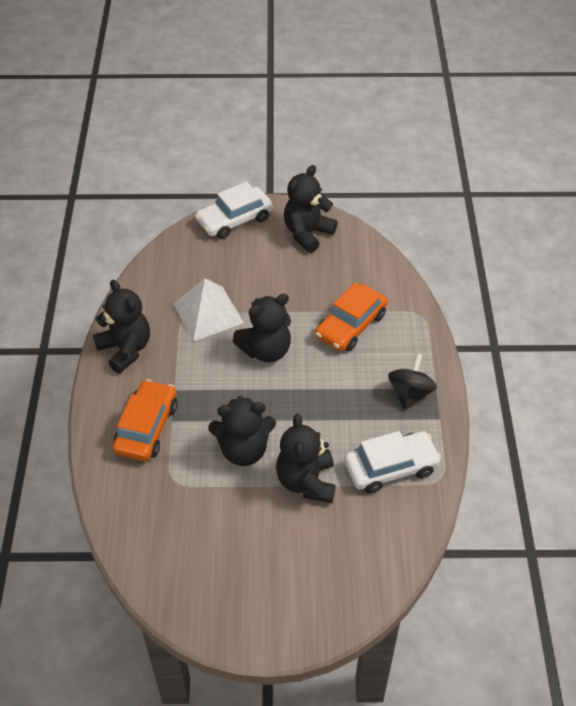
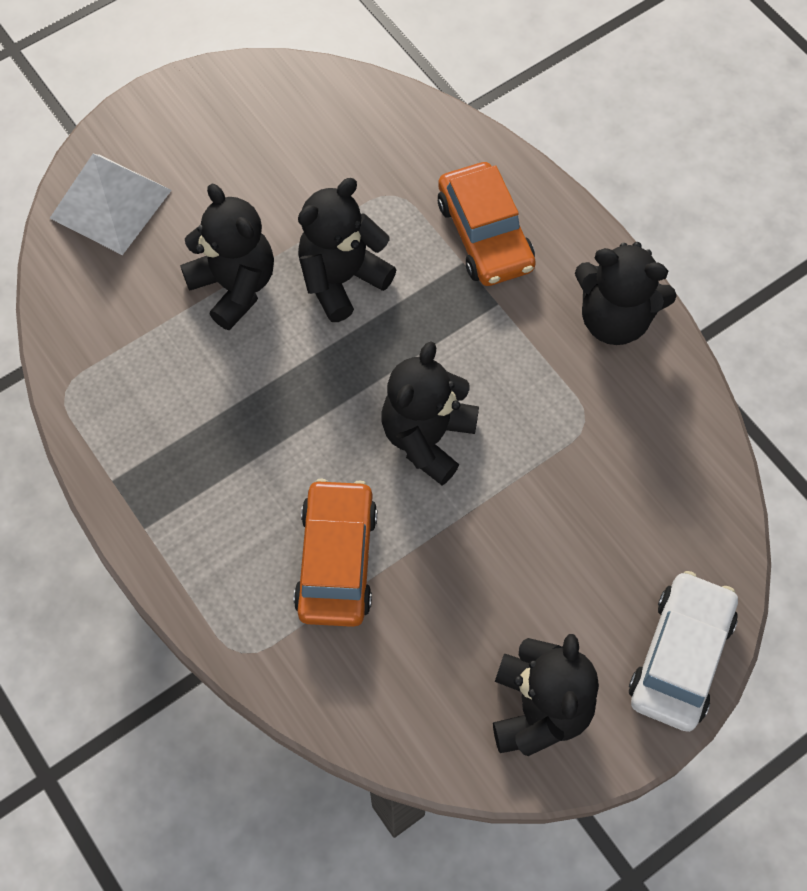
camera: 145 degrees right, 15 degrees up
white pyramid [173,278,244,342] -> white pyramid moved to [50,154,172,255]
white car [344,431,442,493] -> none
black spinning top [388,353,437,410] -> none

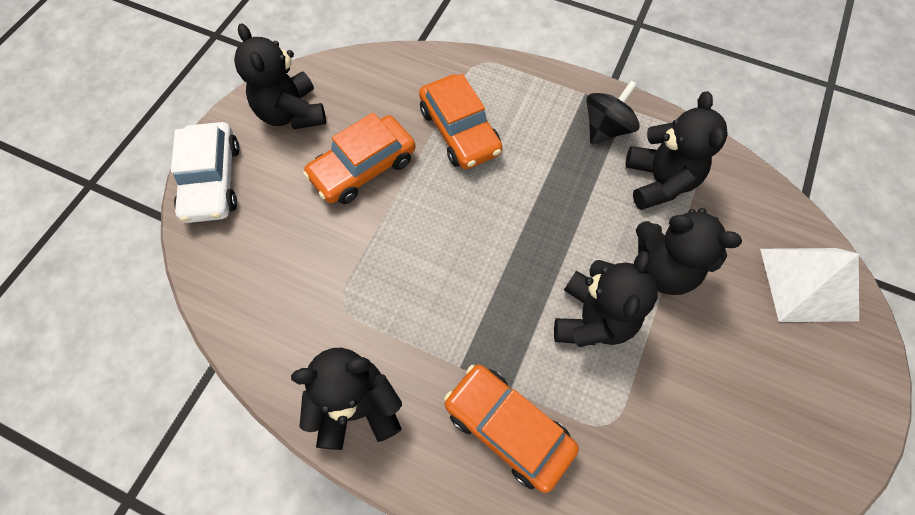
camera: 150 degrees right, 0 degrees up
black teddy bear [381,342,479,485] -> black teddy bear moved to [625,91,728,210]
none -> orange car [303,112,416,204]
none -> black spinning top [586,80,640,144]

